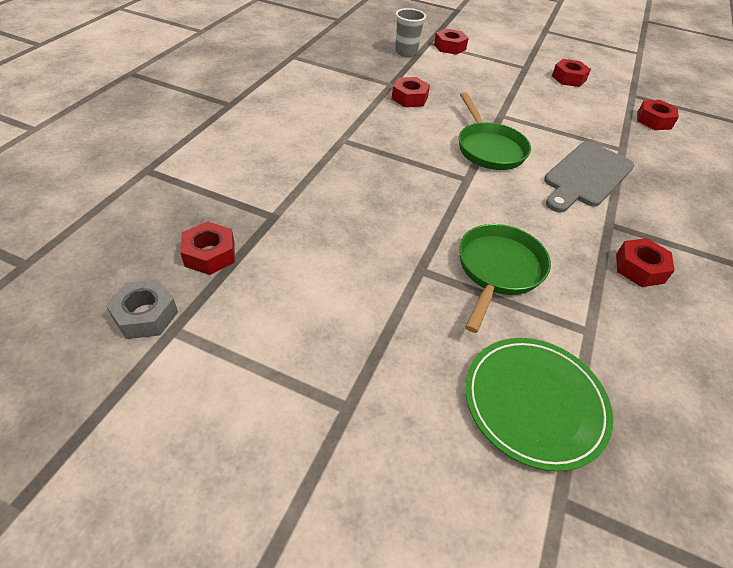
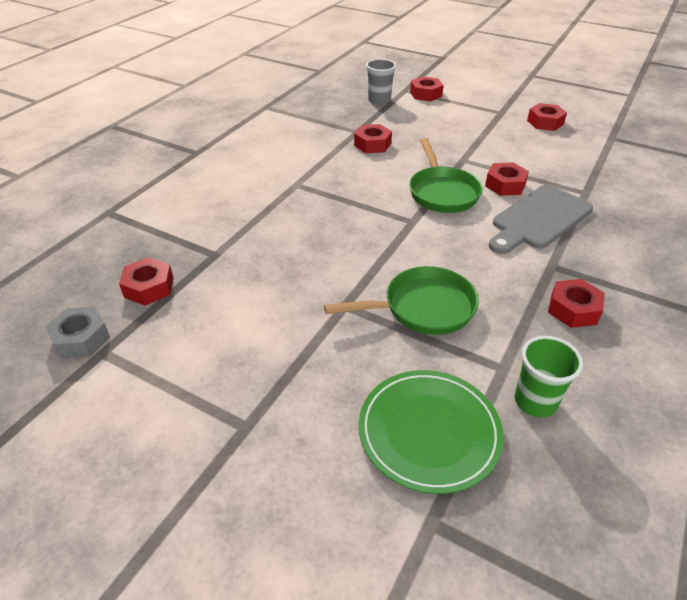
camera: 10 degrees right, 5 degrees down
green pan [459,224,551,333] -> green pan turned 45 degrees clockwise [324,266,479,335]
red nut [637,100,679,130] -> red nut moved to [485,162,529,196]
none -> green cup [515,336,583,417]

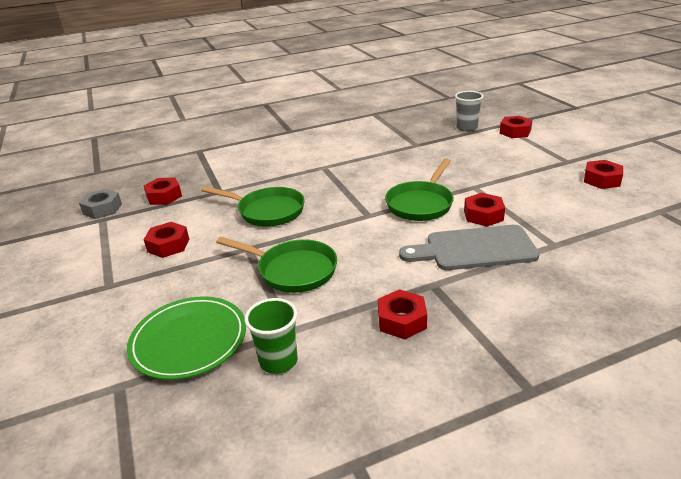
camera: 40 degrees right, 10 degrees down
red nut [354,124,392,153] -> red nut moved to [144,222,189,258]
none -> green pan [201,186,305,227]

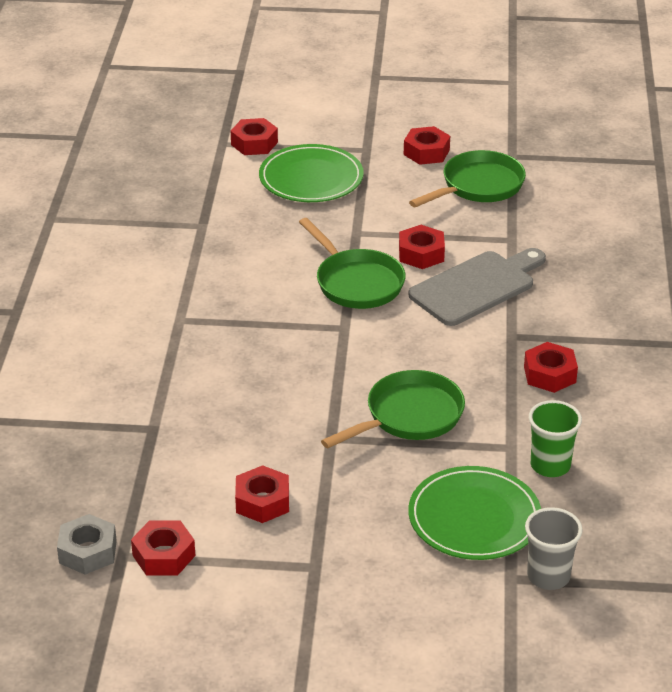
camera: 65 degrees left, 5 degrees up
red nut [144,177,182,205] -> red nut moved to [131,520,196,575]
green pan [201,186,305,227] -> green pan moved to [409,150,526,207]
grey cutting board [399,225,540,270] -> grey cutting board turned 150 degrees counterclockwise [409,248,546,326]
grey cup [455,91,484,132] -> grey cup moved to [525,507,583,590]
none -> green plate [259,144,364,202]

